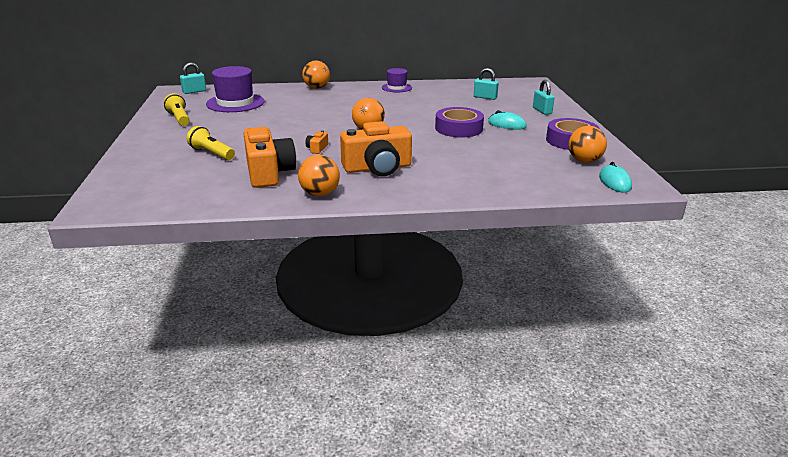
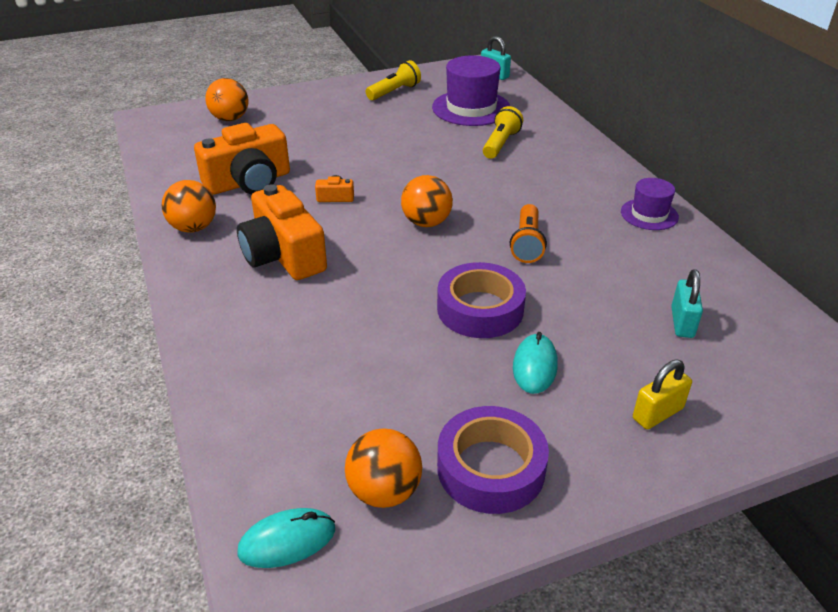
camera: 75 degrees right, 10 degrees up
yellow flashlight [187,126,235,160] -> yellow flashlight moved to [483,106,523,159]
orange ball [302,60,330,89] -> orange ball moved to [205,78,248,121]
turquoise padlock [533,80,555,115] -> yellow padlock [633,360,692,429]
none -> orange flashlight [510,204,547,263]

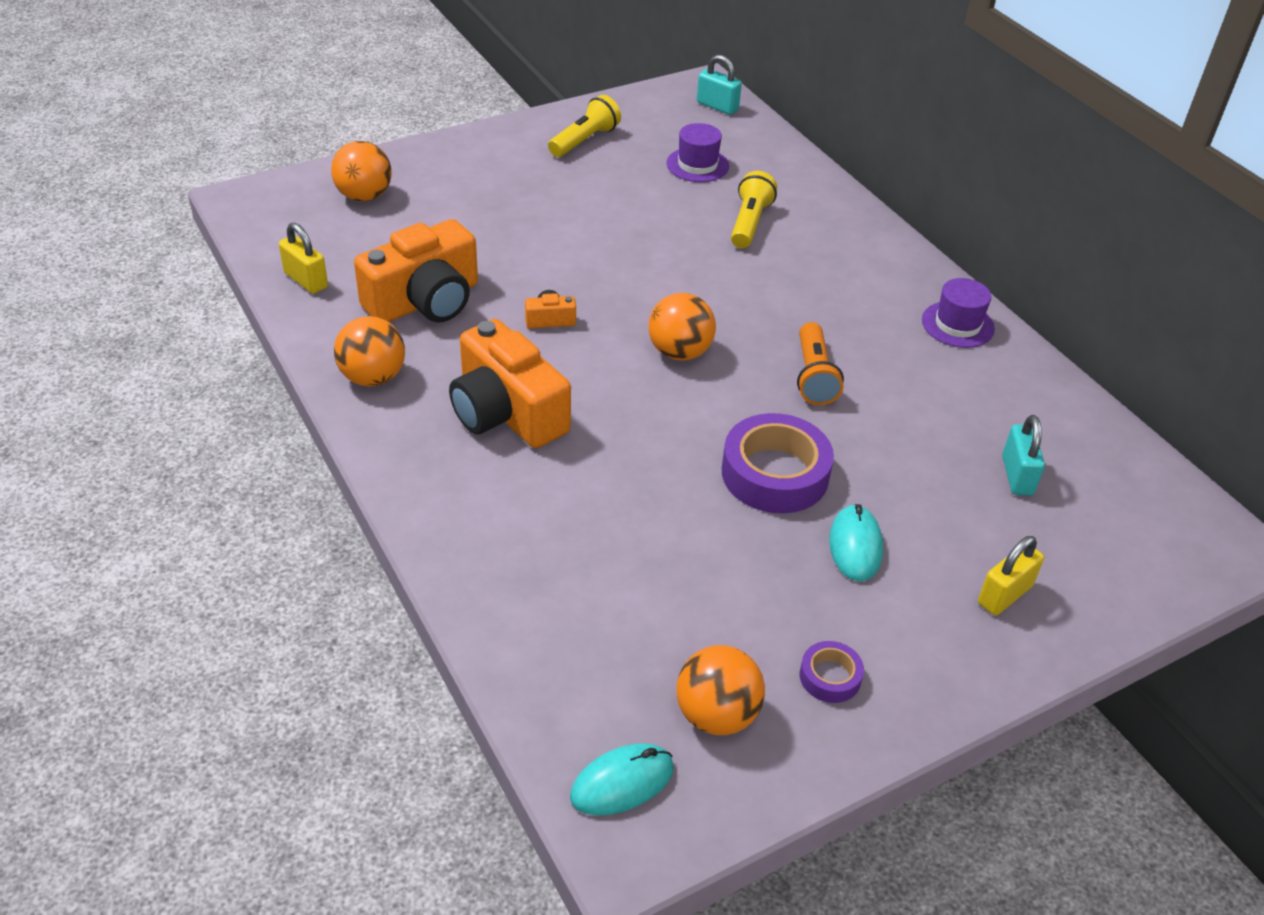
camera: 10 degrees left, 5 degrees up
purple hat [432,55,510,126] -> purple hat [666,123,729,182], size x0.58
purple tape [437,406,549,514] -> purple tape [800,641,864,703], size x0.50
none -> yellow padlock [279,223,328,294]

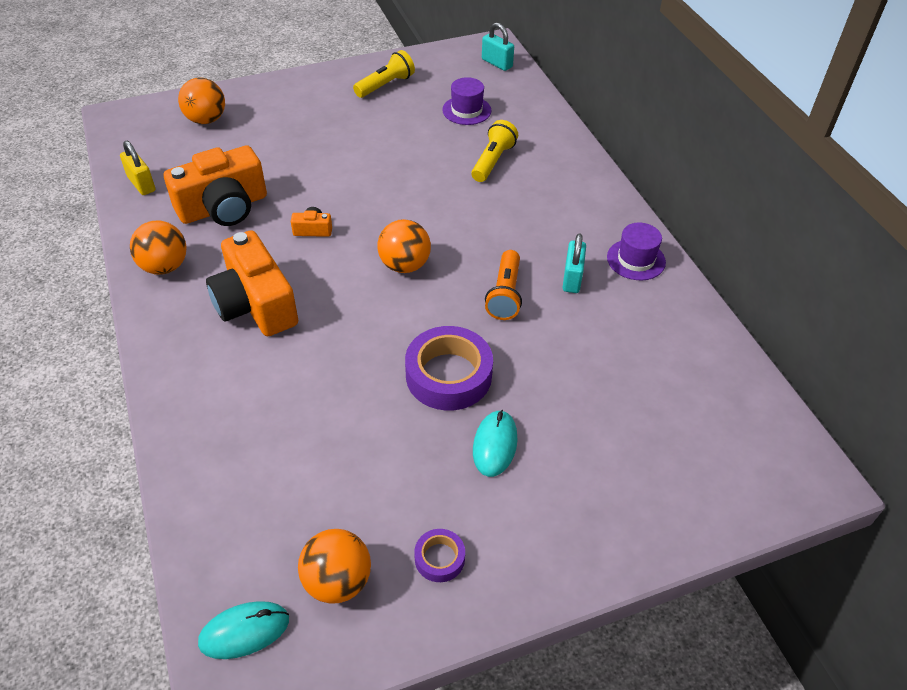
camera: 10 degrees right, 5 degrees up
yellow padlock [978,536,1044,615] -> none
turquoise padlock [1002,415,1045,495] -> turquoise padlock moved to [562,234,586,293]

